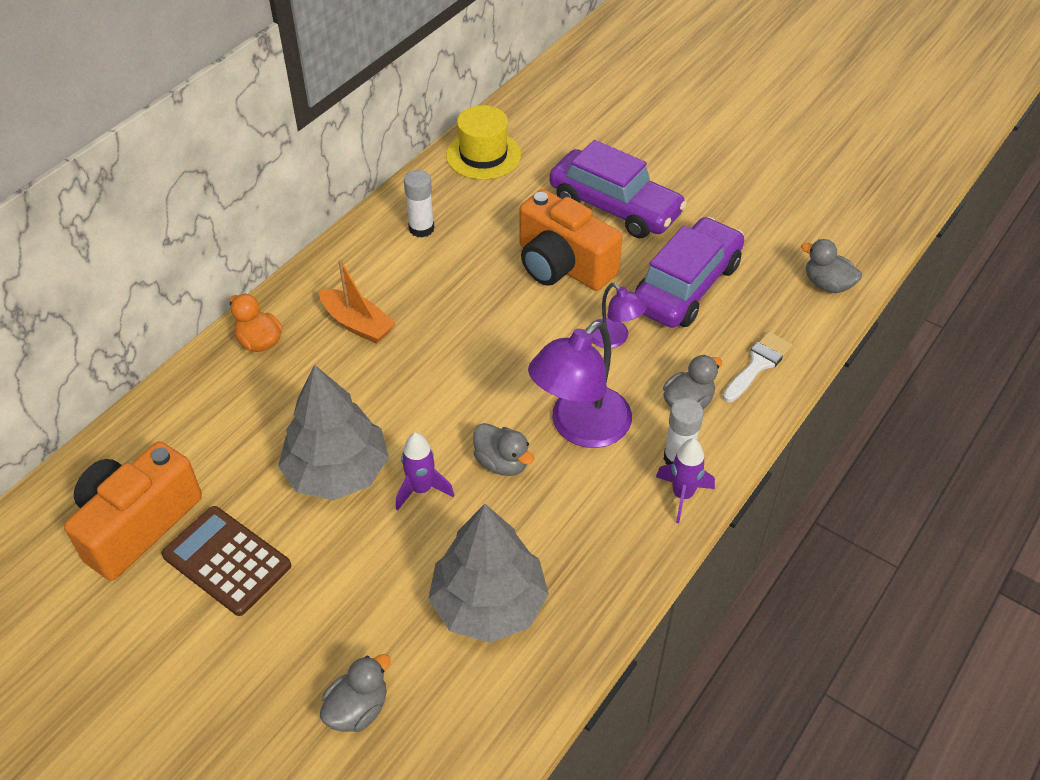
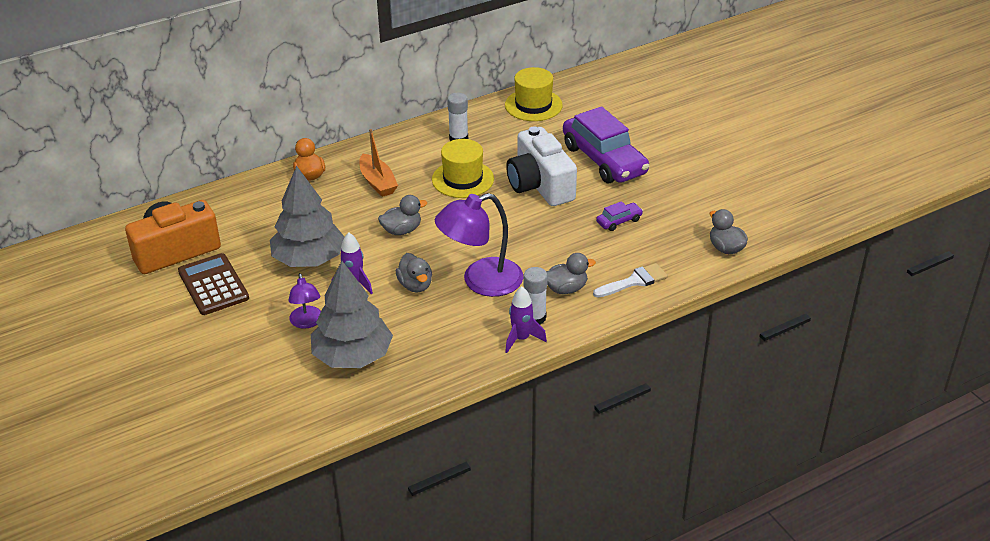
camera: 25 degrees right, 10 degrees down
grey duck [320,654,391,732] -> grey duck moved to [378,195,427,235]
orange camera [519,189,622,291] -> white camera [506,126,577,206]
purple lamp [592,283,646,348] -> purple lamp moved to [288,273,321,329]
purple car [634,217,744,328] -> purple car [596,201,643,231], size x0.42
none -> yellow hat [432,139,494,198]

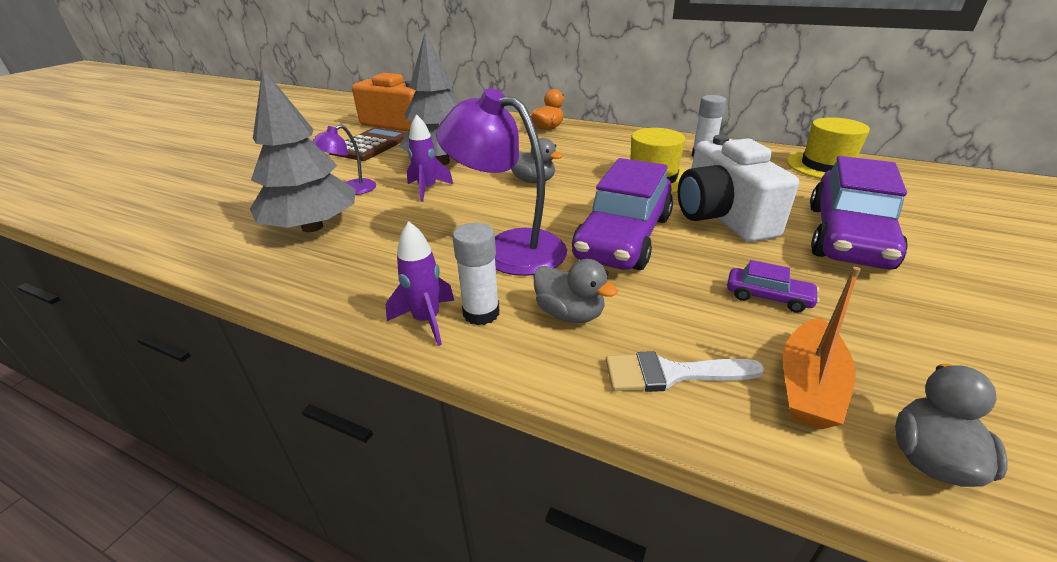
camera: 55 degrees right, 5 degrees down
orange boat [359,129,398,197] -> orange boat moved to [783,267,861,429]
grey duck [396,253,432,292] -> none
white camera [506,126,577,206] -> white camera turned 45 degrees counterclockwise [678,135,799,242]
white brush [593,263,668,298] -> white brush turned 150 degrees clockwise [606,351,764,392]
none -> purple car [572,158,673,270]

